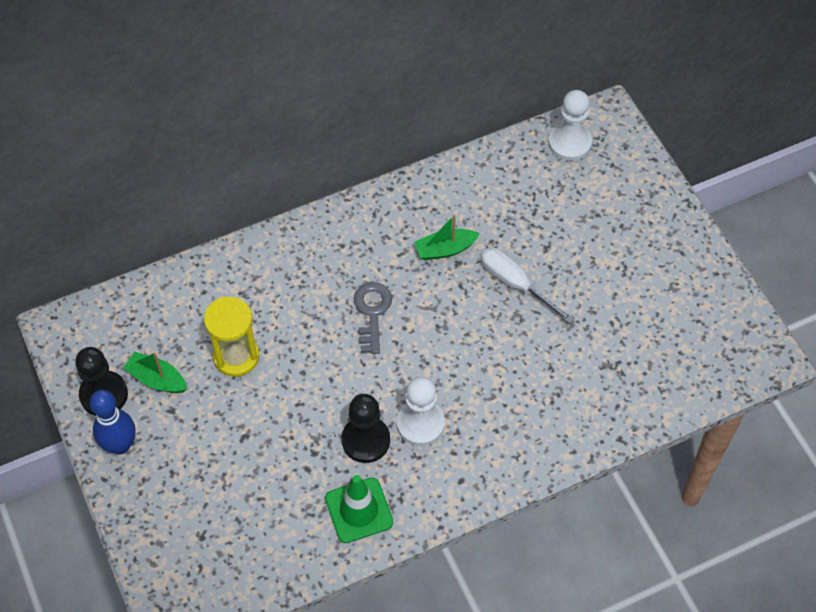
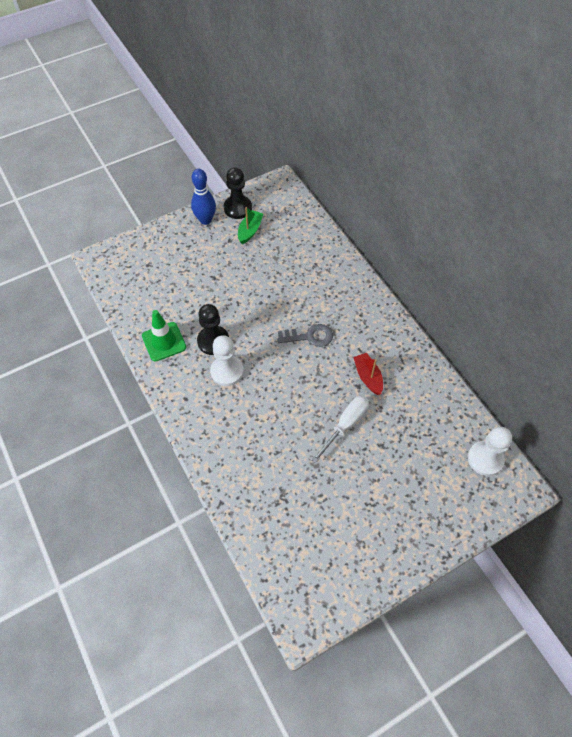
camera: 85 degrees right, 0 degrees up
yellow hourglass [204,296,259,377] -> none
green boat [414,214,480,260] -> red boat [353,353,383,395]

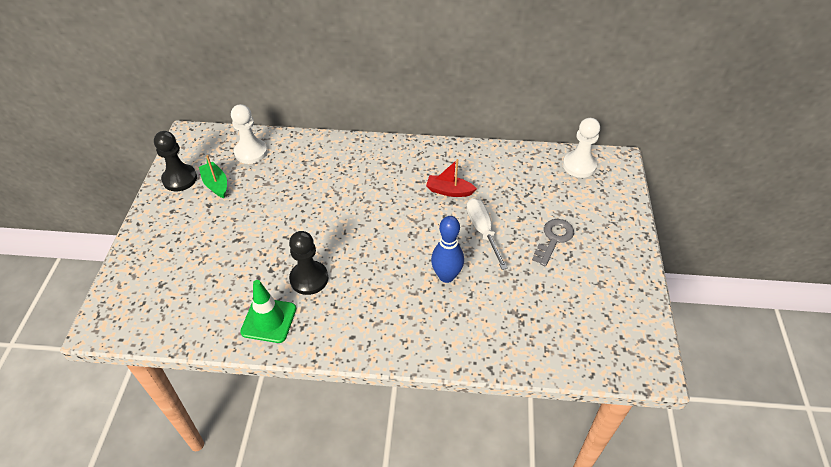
camera: 55 degrees left, 10 degrees down
blue bowling pin [191,169,216,225] -> blue bowling pin moved to [431,216,464,283]
white pawn [210,335,244,386] -> white pawn moved to [231,104,268,164]
grey key [277,324,333,347] -> grey key moved to [532,219,574,266]

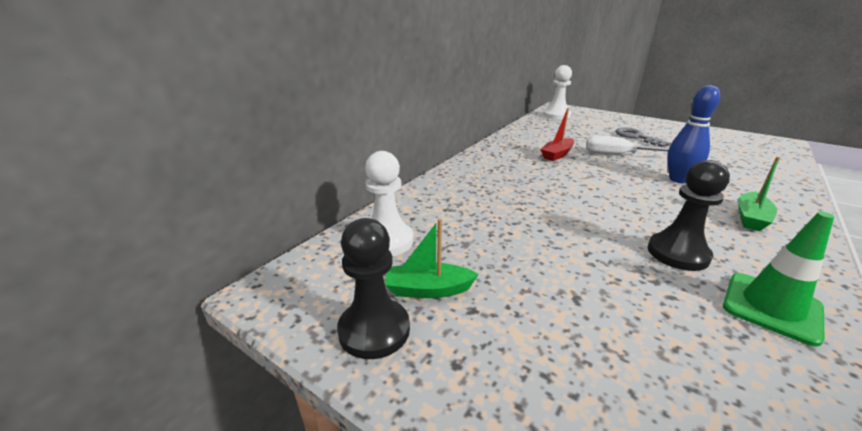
camera: 60 degrees left, 20 degrees down
none -> green boat [738,157,780,231]

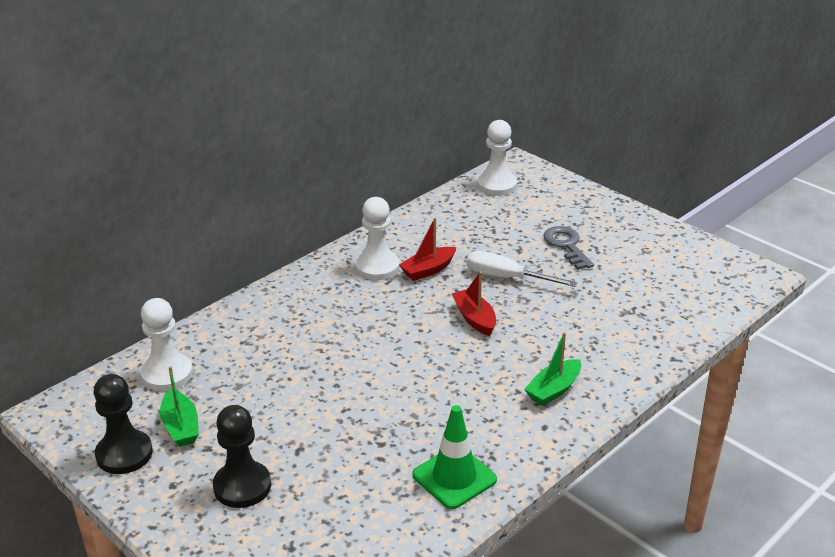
camera: 10 degrees right, 5 degrees up
green boat [385,219,479,298] -> green boat turned 120 degrees counterclockwise [160,366,199,447]
black pawn [648,160,730,271] -> black pawn moved to [213,405,271,508]
blue bowling pin [667,85,720,183] -> none
none -> white pawn [355,197,400,280]
none -> red boat [452,271,496,336]

